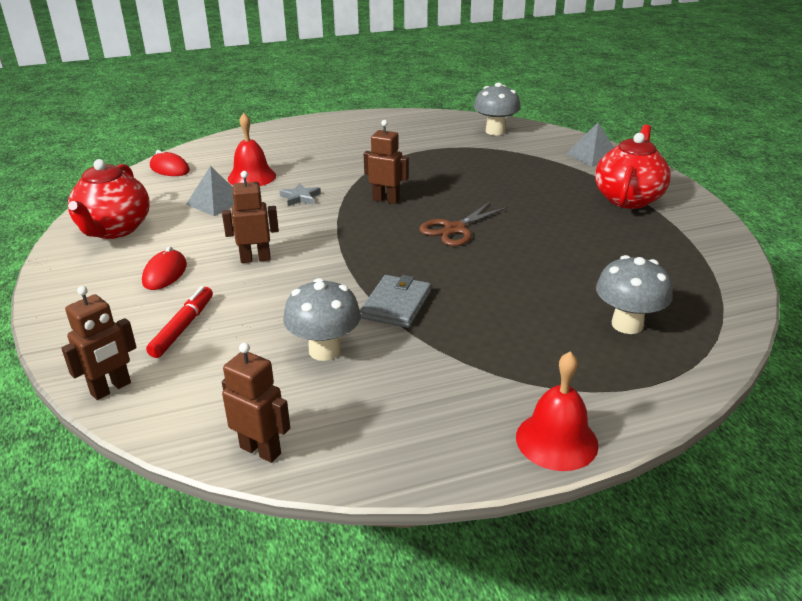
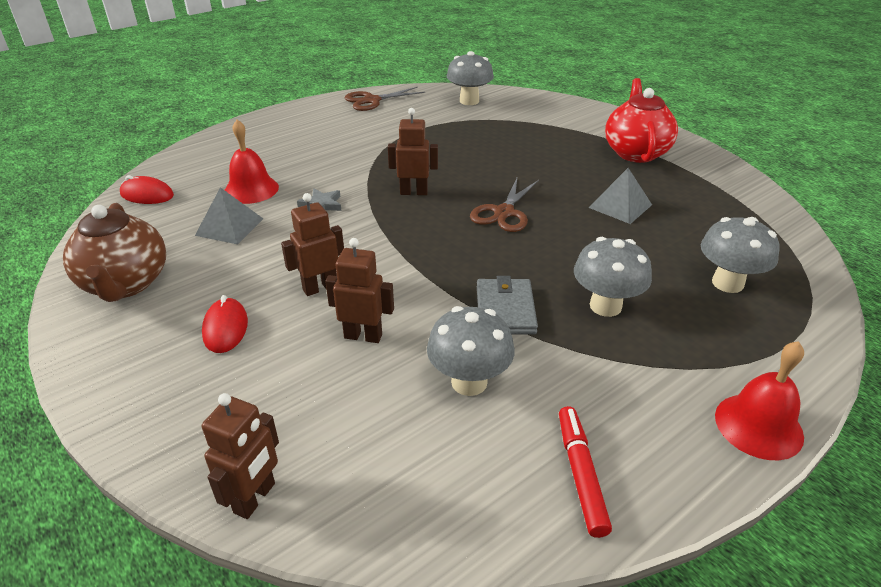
camera: 20 degrees left, 5 degrees up
red teapot [68,159,150,239] -> brown teapot [63,203,166,302]
red marker [146,286,213,358] -> red marker moved to [559,406,612,538]
brown robot [222,343,290,463] -> brown robot moved to [325,238,394,343]
grey pyramid [566,122,614,167] -> grey pyramid moved to [588,168,652,224]
none -> brown scissors [345,87,425,111]
none -> grey mushroom [574,237,652,317]

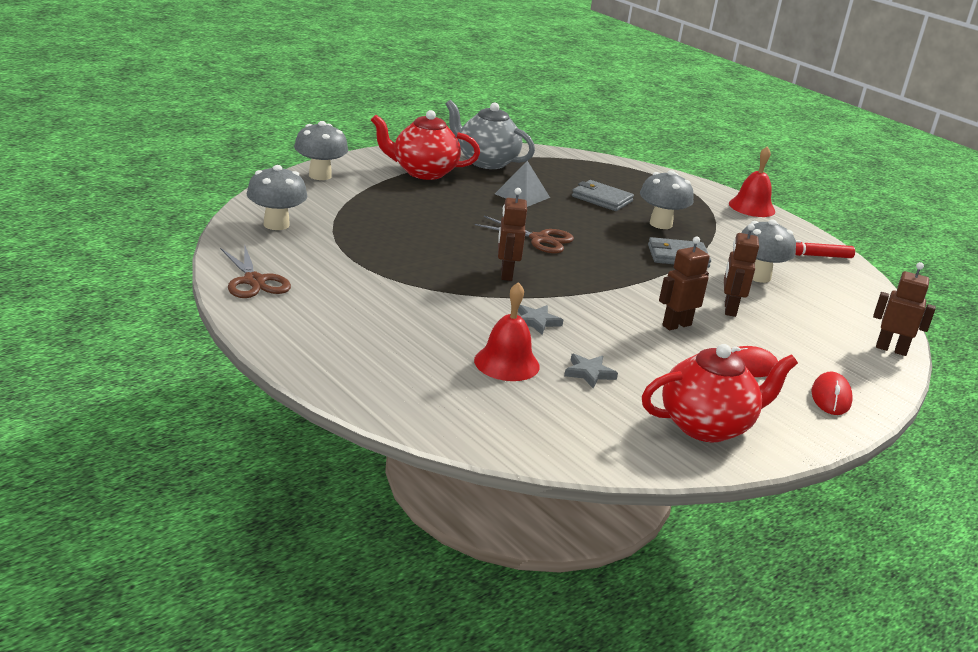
camera: 95 degrees left, 10 degrees down
brown teapot [63,203,166,302] -> red teapot [642,344,798,442]
red mouse [120,175,174,204] -> red mouse moved to [811,371,853,415]
grey pyramid [195,187,263,244] -> grey star [564,354,618,388]
brown robot [281,193,344,296] -> brown robot turned 90 degrees clockwise [659,237,710,330]
grey mushroom [701,217,780,293] -> grey mushroom moved to [294,121,348,180]
none -> grey teapot [446,100,535,169]
none -> grey wallet [572,180,634,211]

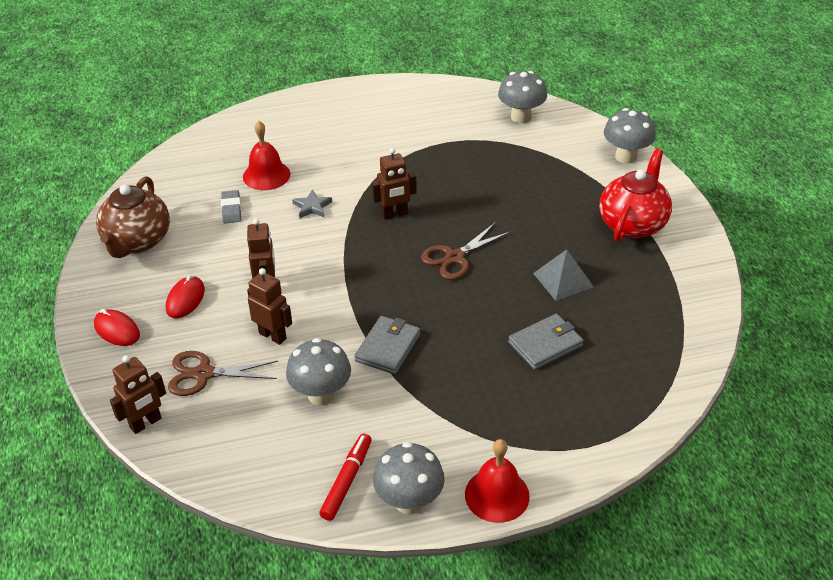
camera: 120 degrees right, 15 degrees up
brown scissors [220,244,291,298] -> brown scissors moved to [168,351,278,396]
grey teapot [446,100,535,169] -> none
brown robot [498,188,527,281] -> brown robot turned 135 degrees clockwise [372,148,417,220]
grey star [564,354,618,388] -> grey eraser [221,190,241,223]
grey mushroom [640,170,693,229] -> grey mushroom moved to [373,442,445,514]
red teapot [642,344,798,442] -> brown teapot [96,176,170,258]

